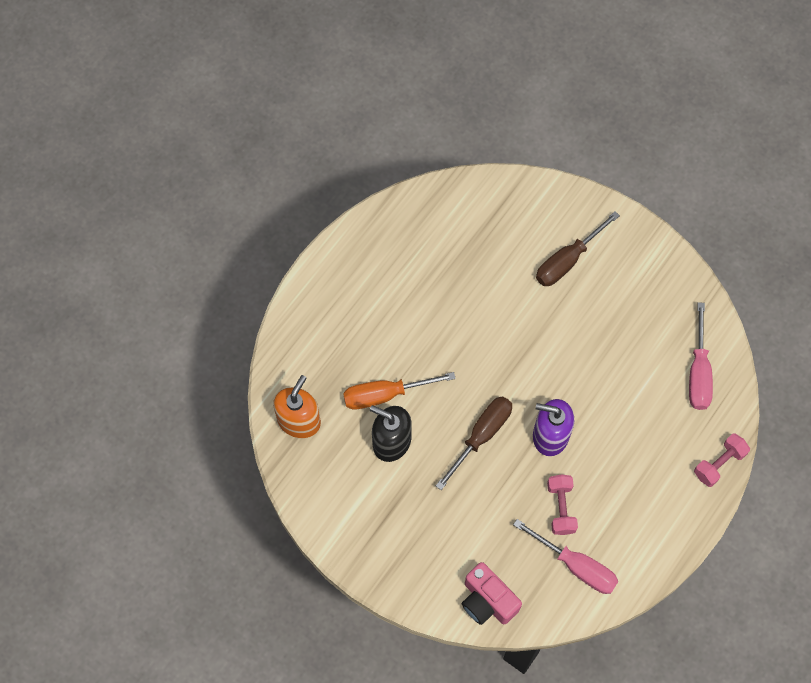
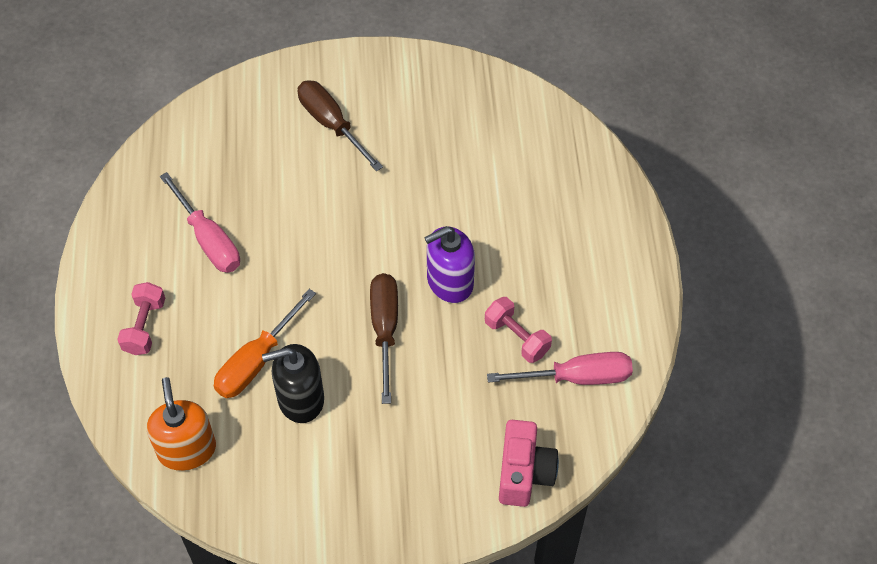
camera: 40 degrees left, 10 degrees down
pink camera [462,562,522,625] -> pink camera turned 90 degrees counterclockwise [499,420,559,507]
brown screwdriver [536,211,620,286] -> brown screwdriver turned 135 degrees clockwise [298,80,383,171]
pink screwdriver [689,302,713,410] -> pink screwdriver moved to [160,172,240,273]
pink dumbbell [694,433,750,487] -> pink dumbbell moved to [117,282,165,355]

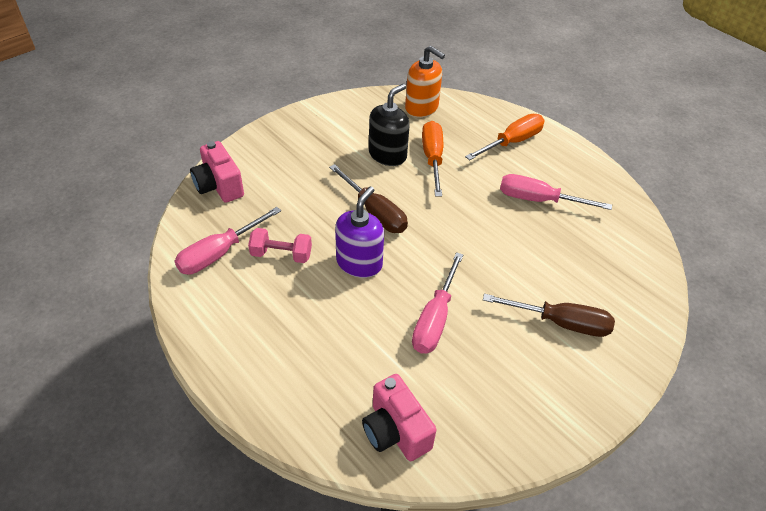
camera: 140 degrees right, 10 degrees down
pink dumbbell [117,282,165,355] -> orange screwdriver [465,114,545,160]
none -> pink camera [362,374,437,461]
none -> pink screwdriver [412,252,463,353]

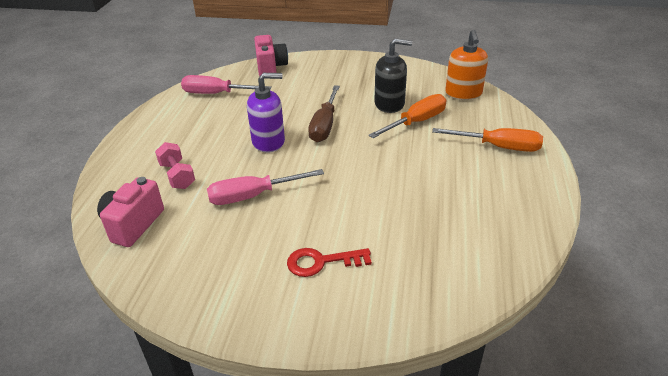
camera: 55 degrees right, 10 degrees down
pink camera [190,141,244,203] -> pink camera turned 150 degrees clockwise [254,35,288,76]
pink dumbbell [248,228,312,263] -> pink dumbbell moved to [155,142,195,189]
brown screwdriver [483,294,615,337] -> red key [287,248,372,277]
pink screwdriver [500,174,612,210] -> none

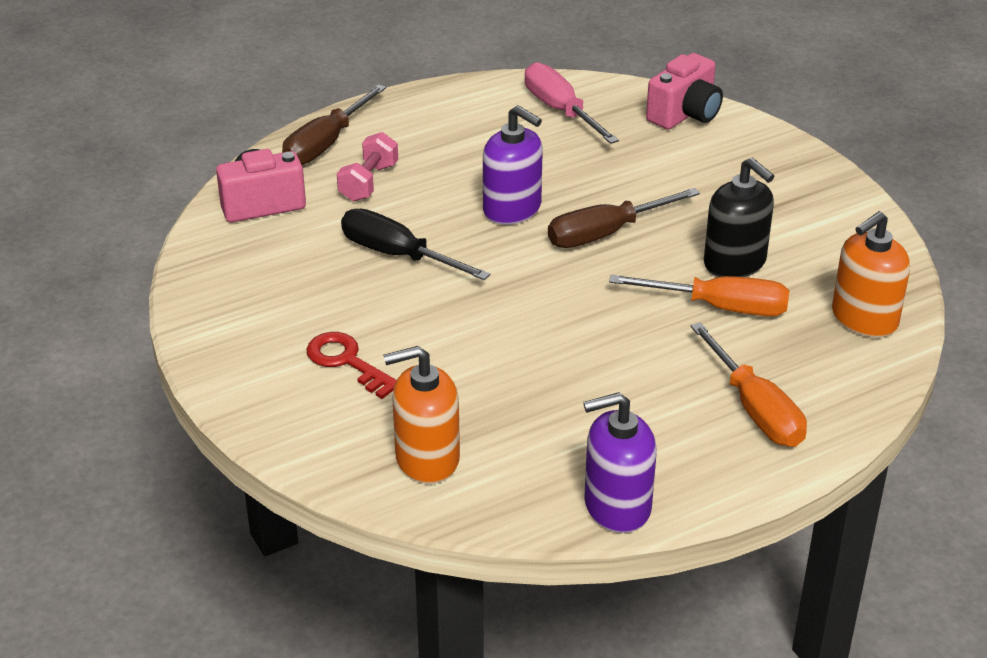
camera: 50 degrees right, 0 degrees up
pink screwdriver [207,169,324,205] -> black screwdriver [341,208,491,280]
none -> brown screwdriver [282,84,386,165]
none -> orange soap dispenser [383,346,460,484]
none -> purple soap dispenser [583,392,657,533]

